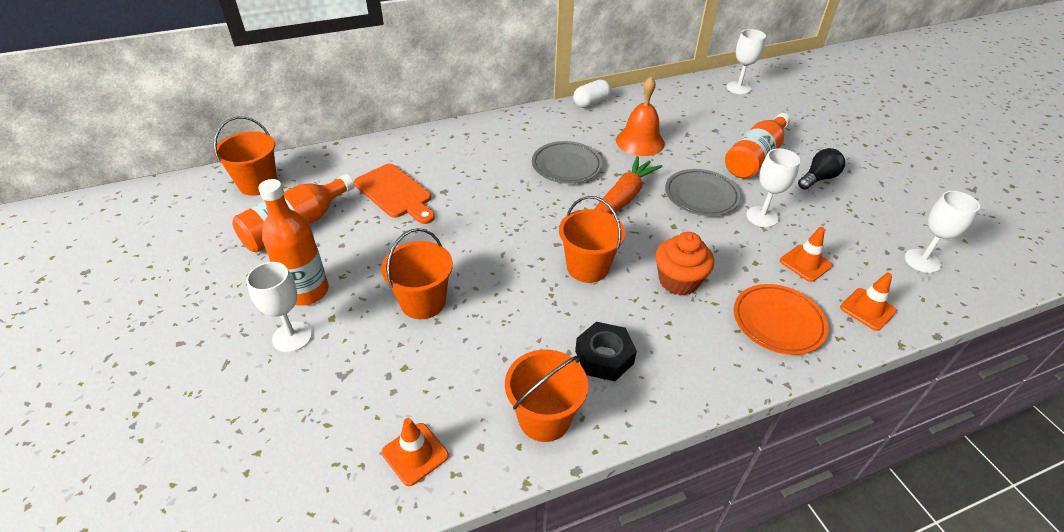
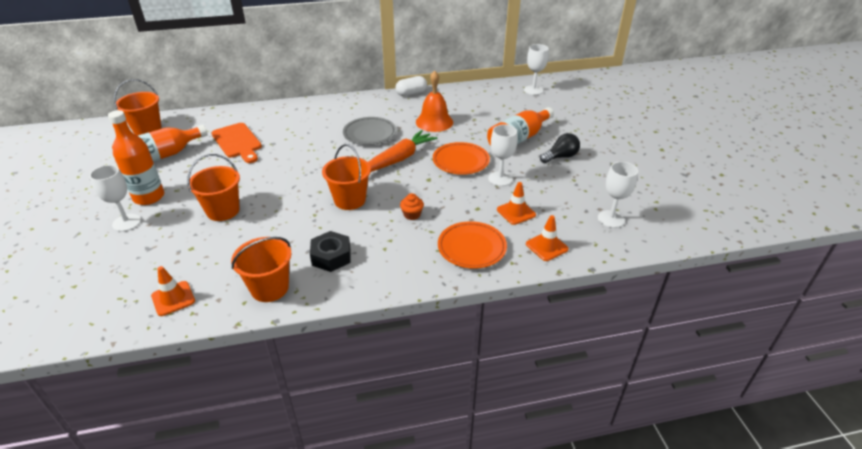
camera: 10 degrees right, 5 degrees down
orange cupcake [655,232,714,296] -> orange cupcake [400,193,424,220], size x0.55
grey plate [665,169,741,216] -> orange plate [433,142,490,175]

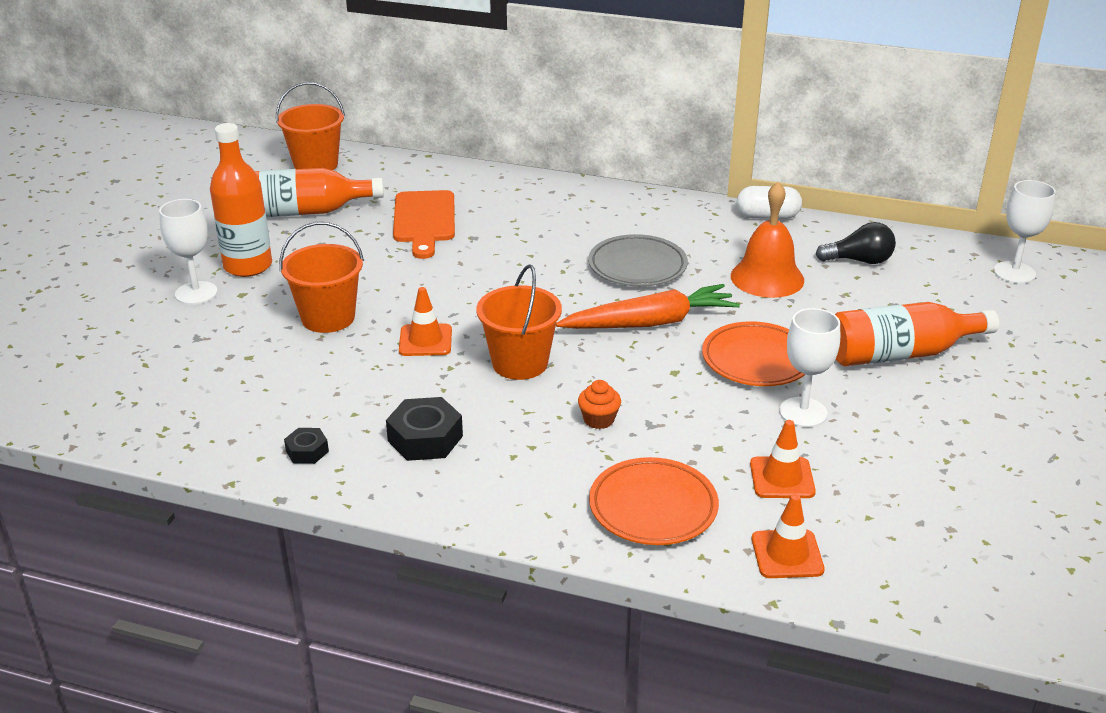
camera: 30 degrees right, 5 degrees down
orange traffic cone [151,266,195,316] -> orange traffic cone moved to [399,287,452,356]
orange bucket [231,237,291,302] -> black nut [284,428,329,464]
black light bulb [540,133,580,163] -> black light bulb moved to [816,222,896,264]
white goblet [598,162,638,228] -> none

